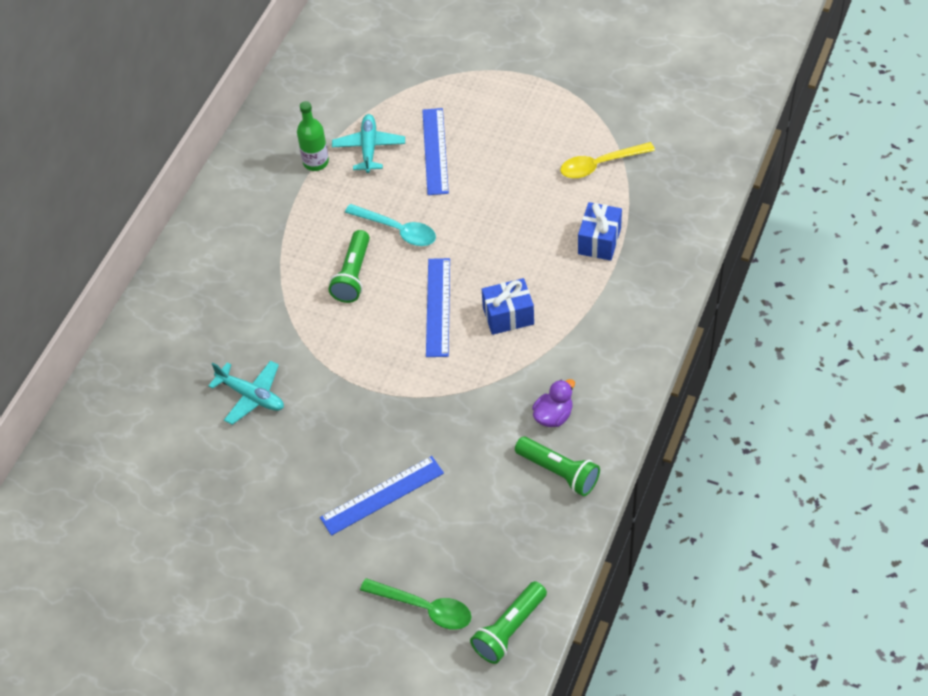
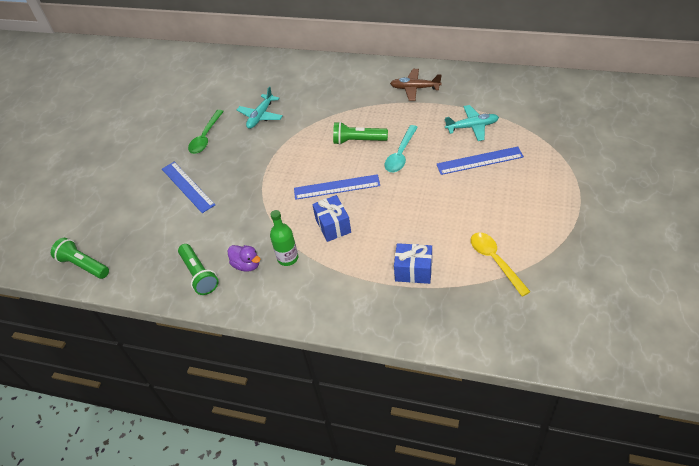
camera: 85 degrees right, 5 degrees down
green bottle [297,101,329,171] -> green bottle moved to [270,210,298,266]
green spoon [360,578,472,630] -> green spoon moved to [188,110,224,154]
green flashlight [515,437,600,496] -> green flashlight turned 60 degrees counterclockwise [178,244,219,295]
none -> brown plane [390,69,442,101]

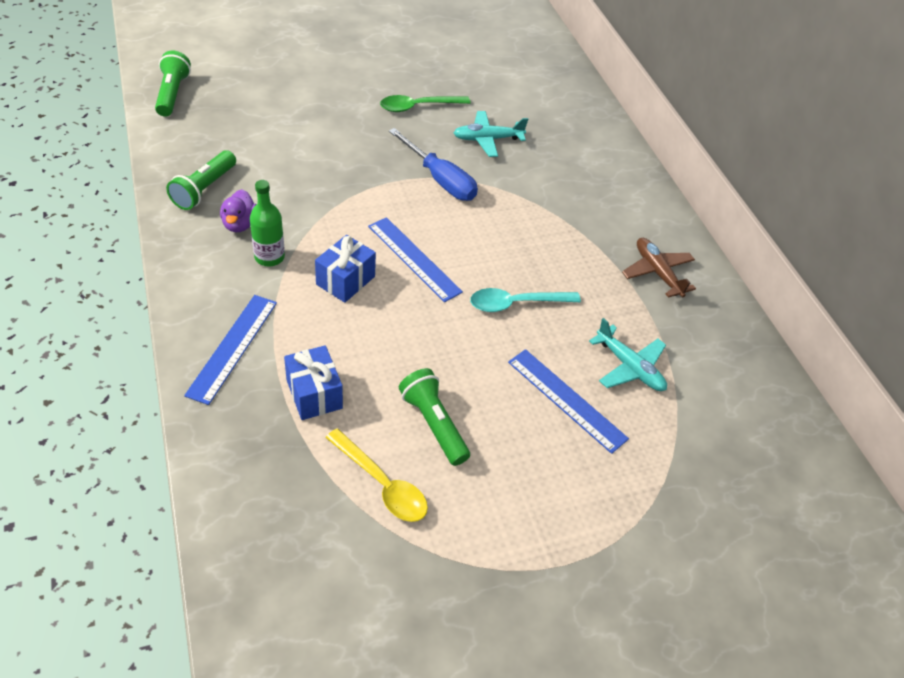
camera: 45 degrees right, 0 degrees up
blue ruler [162,162,215,213] -> blue ruler moved to [184,295,277,405]
green flashlight [333,122,388,145] -> green flashlight moved to [399,368,470,466]
yellow spoon [471,233,531,297] -> yellow spoon turned 105 degrees clockwise [326,428,428,522]
none -> blue screwdriver [389,128,478,201]

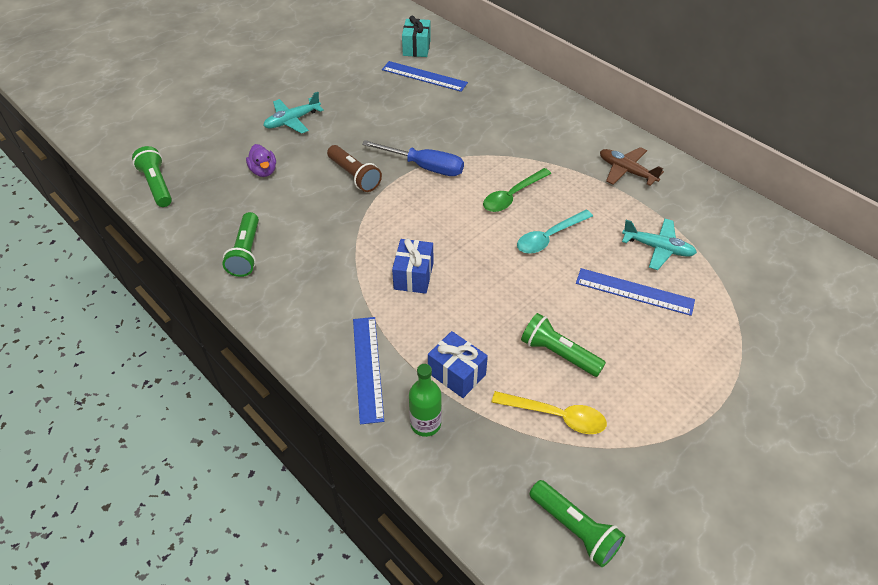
camera: 20 degrees left, 0 degrees up
purple duck [220,189,257,232] -> purple duck moved to [246,144,276,177]
green bottle [250,180,285,266] -> green bottle moved to [409,364,442,437]
blue ruler [368,217,463,302] -> blue ruler moved to [382,61,468,92]
green spoon [380,95,471,112] -> green spoon moved to [483,168,551,212]
turquoise plane [454,111,528,157] -> turquoise plane moved to [263,92,324,134]
none -> brown flashlight [327,145,382,192]
none -> turquoise gift [402,15,431,57]
none -> green flashlight [530,480,625,567]

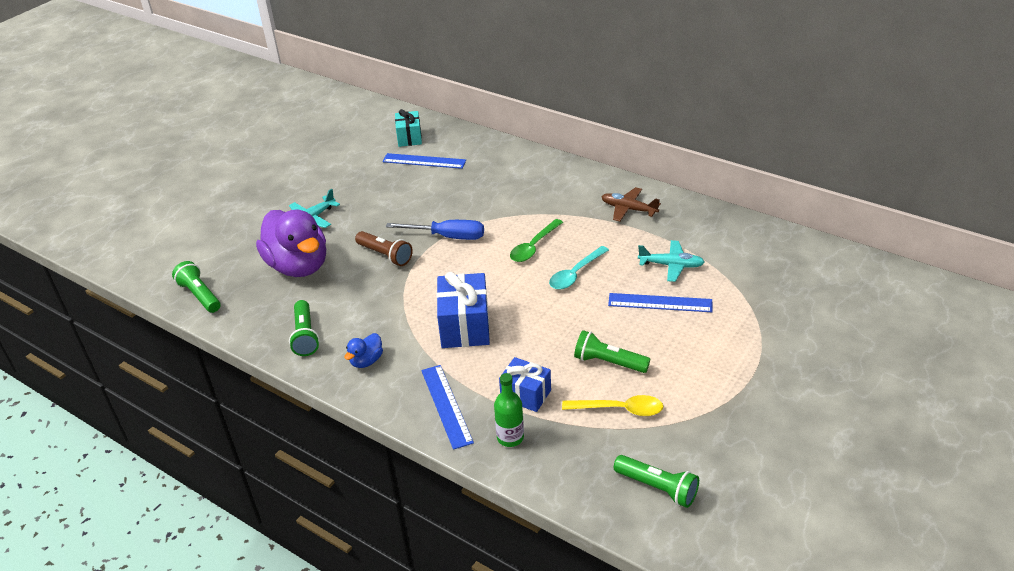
camera: 10 degrees left, 10 degrees down
purple duck [246,144,276,177] -> purple duck [256,209,326,277], size x2.36
blue gift [392,238,433,294] -> blue gift [437,272,490,348], size x1.57
none -> blue duck [345,333,383,368]

